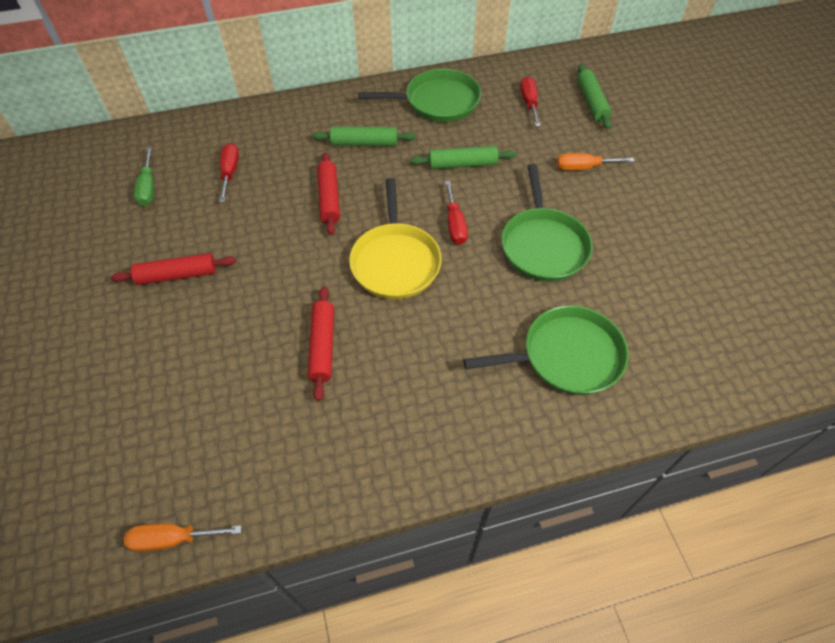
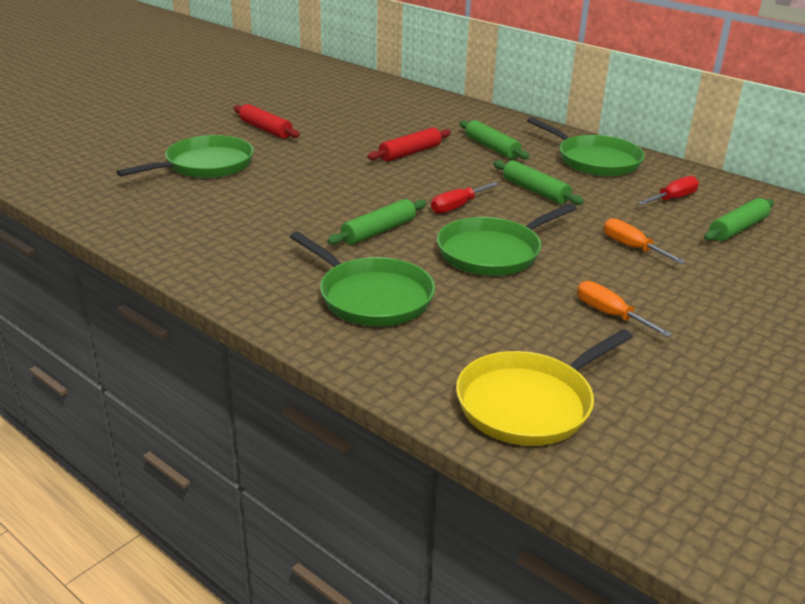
camera: 55 degrees right, 25 degrees down
orange screwdriver [124,524,242,552] -> orange screwdriver moved to [577,281,672,337]
green screwdriver [134,147,154,206] -> none
red screwdriver [219,143,239,202] -> none
red rolling pin [308,286,334,401] -> none
yellow pan [349,178,441,299] -> yellow pan moved to [456,329,633,446]
none -> green pan [116,135,254,178]
none -> green rolling pin [327,199,426,245]

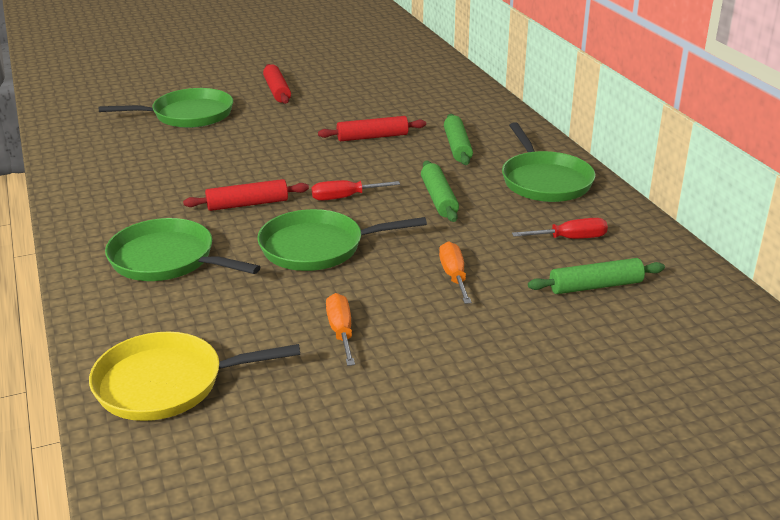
camera: 30 degrees right, 0 degrees up
green pan [290,231,435,326] -> green pan turned 135 degrees clockwise [105,218,260,281]
green rolling pin [327,199,426,245] -> red rolling pin [183,179,309,211]

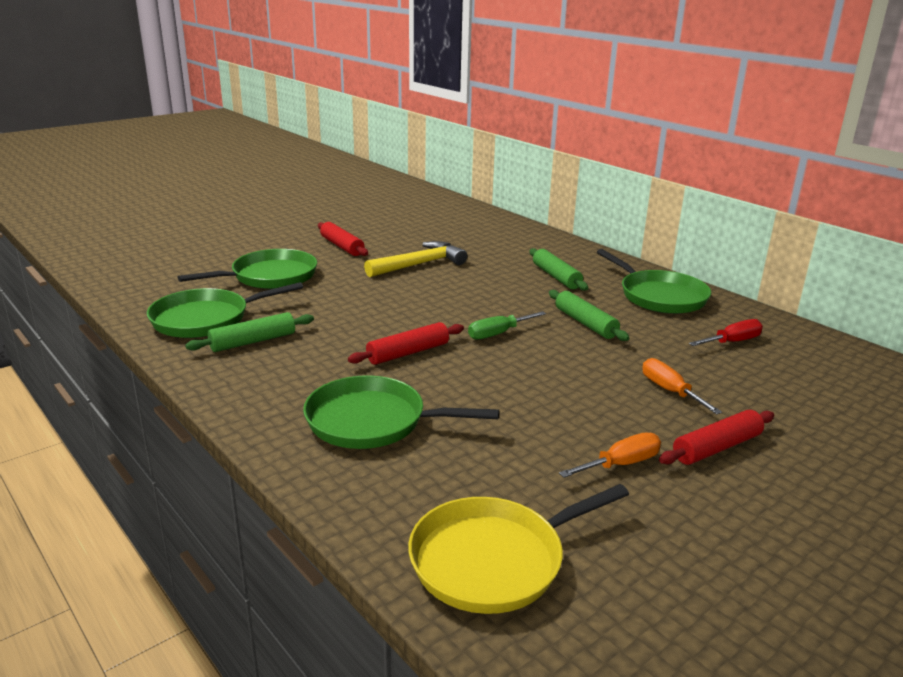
camera: 20 degrees left, 5 degrees down
green pan [257,209,427,271] -> green pan moved to [147,282,303,338]
red screwdriver [311,180,400,201] -> green screwdriver [468,311,546,340]
red rolling pin [318,116,426,141] -> red rolling pin moved to [659,410,774,465]
orange screwdriver [326,293,355,366] -> orange screwdriver turned 90 degrees clockwise [559,432,661,478]
green rolling pin [528,258,665,294] -> green rolling pin moved to [185,312,314,352]
none -> yellow hammer [364,241,467,277]

